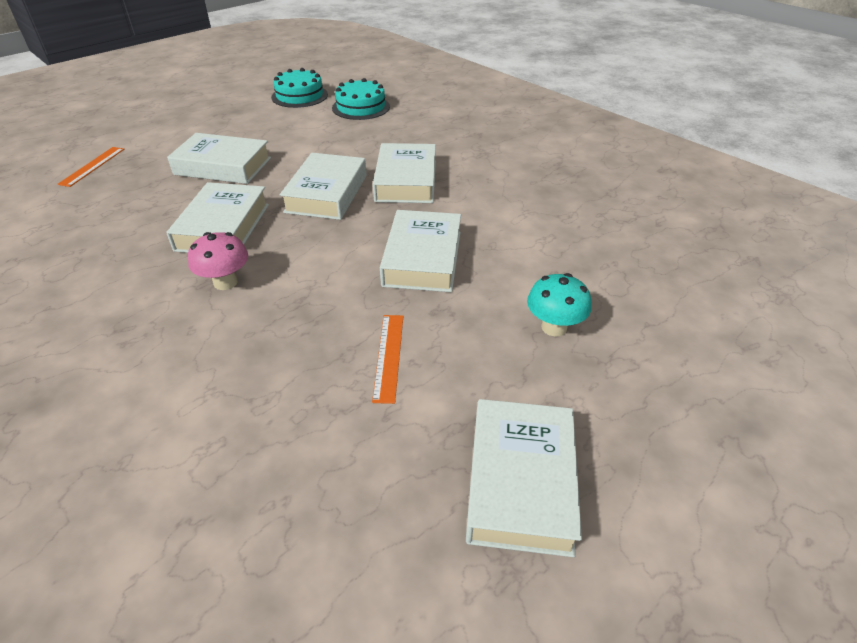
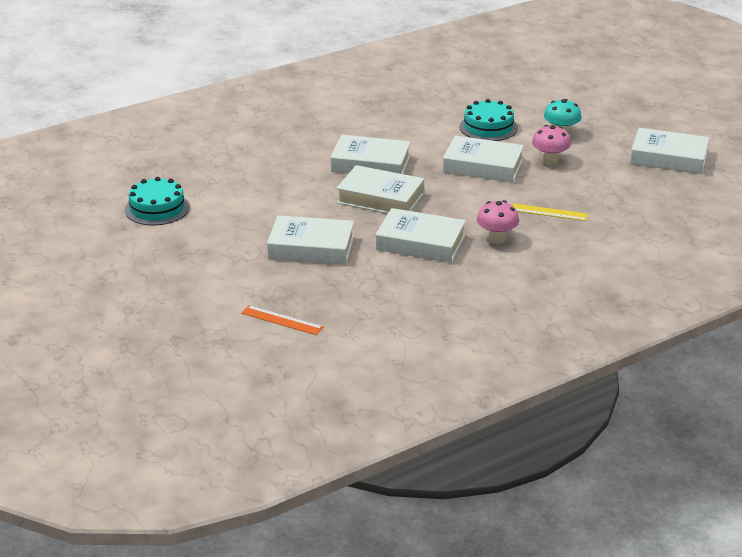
camera: 80 degrees left, 10 degrees down
white book [167,133,271,184] -> white book turned 75 degrees clockwise [267,215,354,265]
turquoise cake [332,78,390,120] -> turquoise cake moved to [459,99,518,141]
orange ruler [372,315,403,404] -> none
none -> yellow ruler [512,203,588,221]
none -> pink mushroom [532,125,571,165]

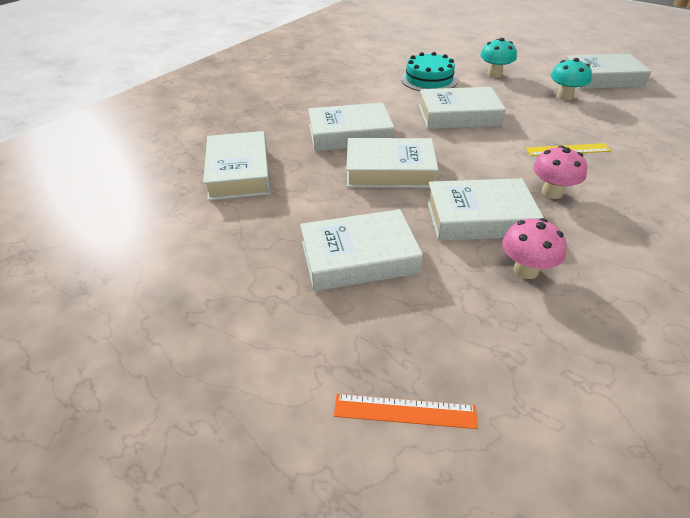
camera: 20 degrees left, 10 degrees up
turquoise cake [125,177,190,226] -> none
pink mushroom [532,125,571,165] -> pink mushroom moved to [502,218,567,279]
none -> white book [203,131,271,201]
none -> turquoise mushroom [551,58,592,100]

